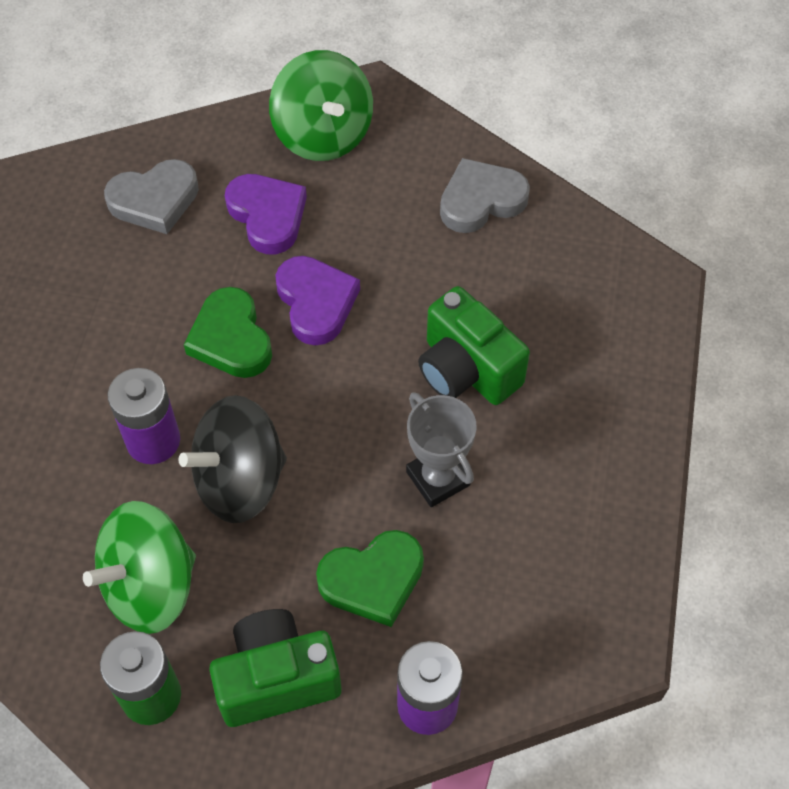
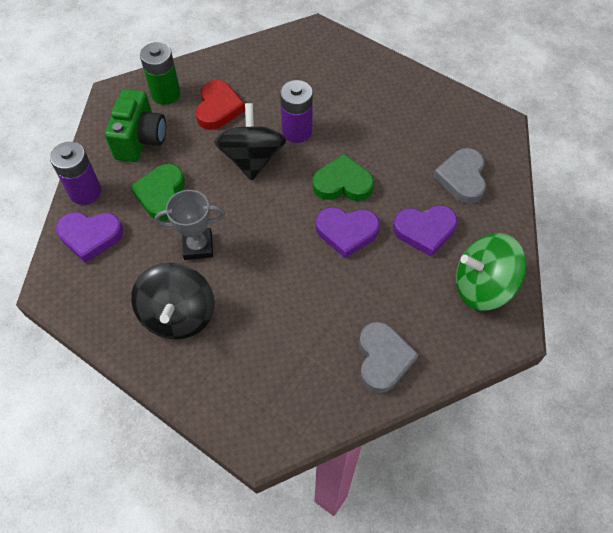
camera: 115 degrees right, 0 degrees up
green spinning top [83,501,196,634] -> red heart [196,80,245,130]
green camera [418,286,530,405] -> none
none -> purple heart [56,212,123,263]
none -> black spinning top [131,262,215,339]

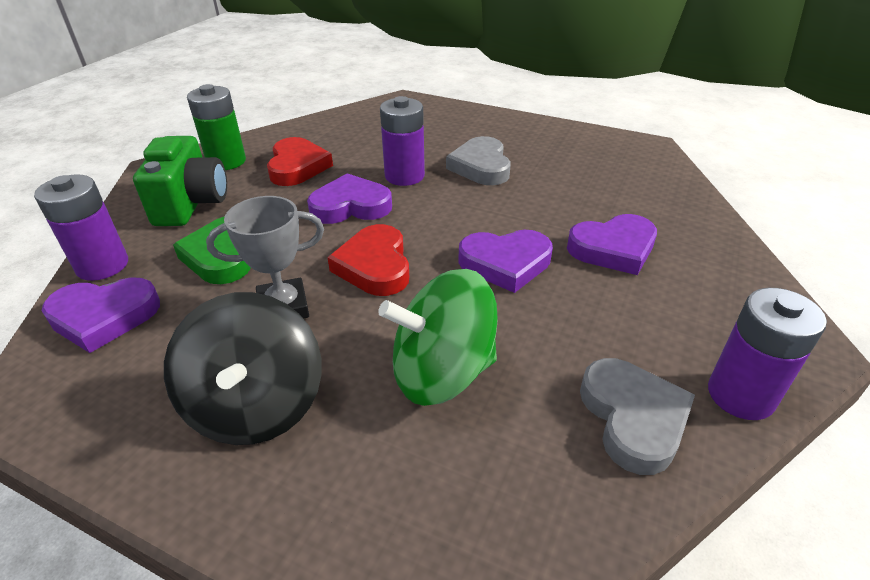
camera: 10 degrees left, 20 degrees down
black spinning top [214,103,286,181] -> purple heart [307,173,392,224]
green heart [312,154,374,201] -> none
grey heart [433,148,486,204] -> grey heart moved to [446,136,511,185]
green spinning top [456,233,527,311] -> green spinning top moved to [378,269,497,406]
none -> red heart [327,224,409,296]
none -> purple battery [708,288,827,420]

